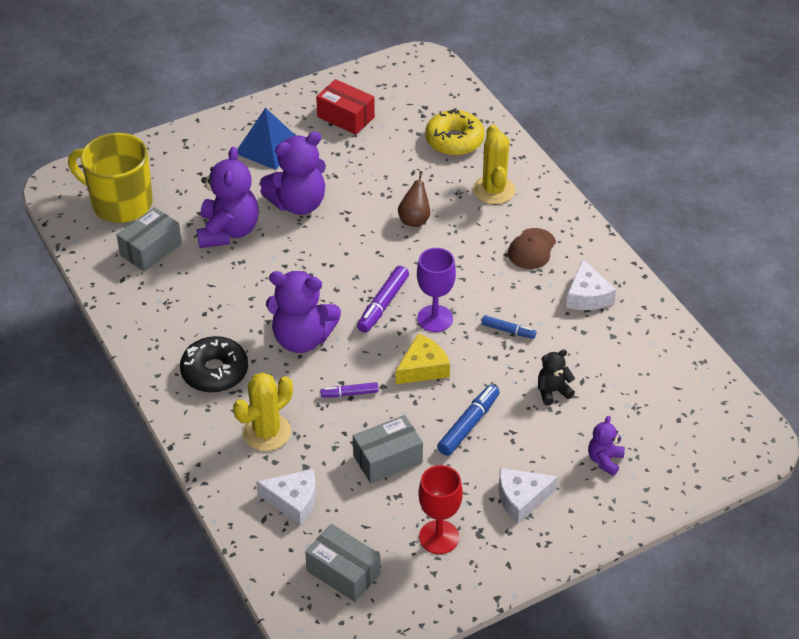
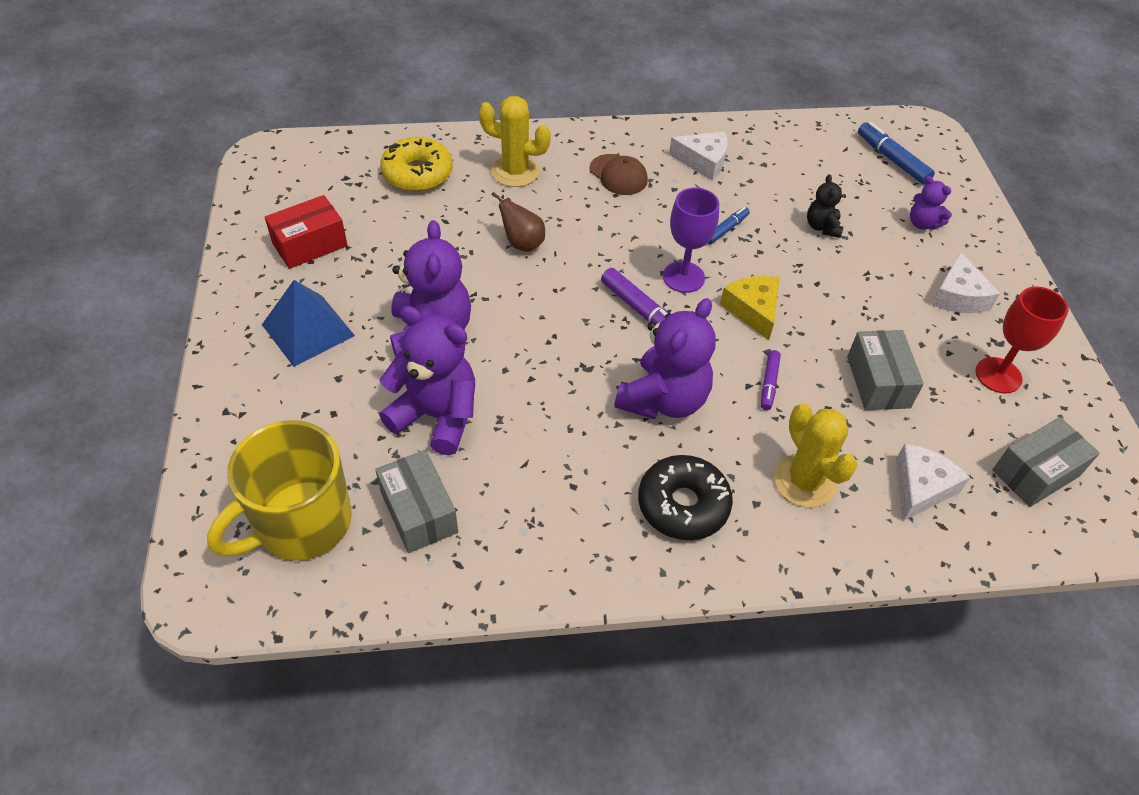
camera: 70 degrees left, 5 degrees up
blue marker [437,385,500,456] -> blue marker moved to [858,122,935,185]

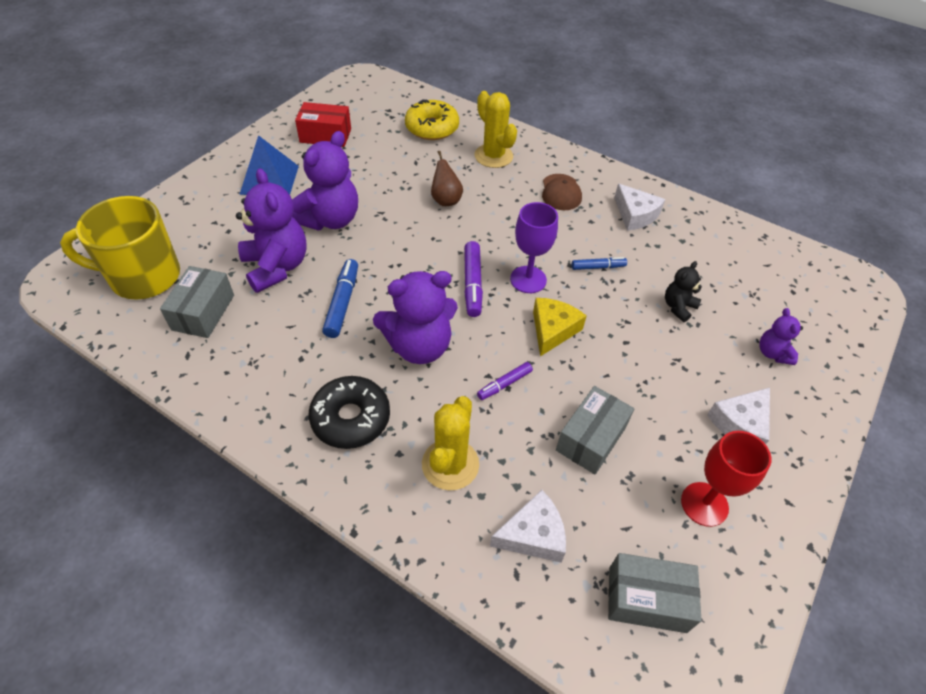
camera: 40 degrees right, 0 degrees up
blue marker [858,122,935,185] -> blue marker moved to [322,259,358,338]

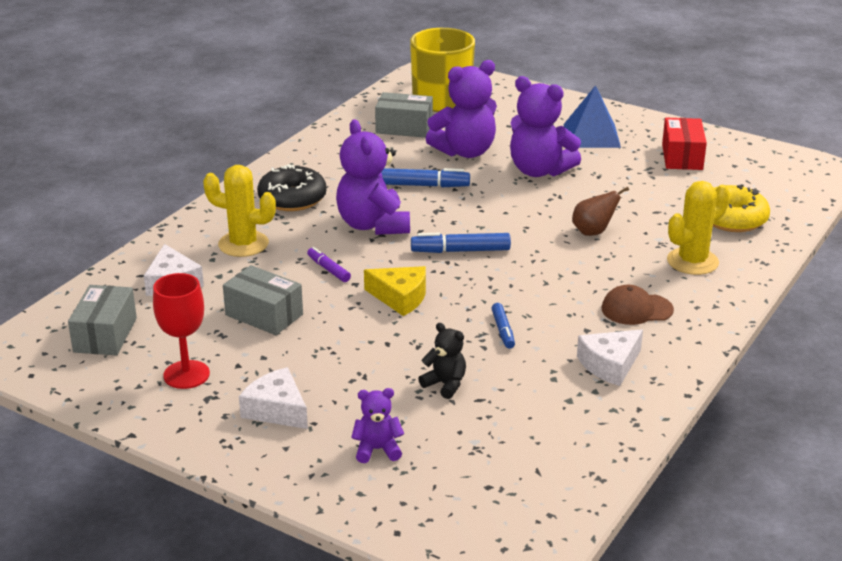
camera: 90 degrees right, 20 degrees down
purple marker [464,241,483,317] -> blue marker [411,233,511,253]
purple goblet [510,202,558,293] -> none

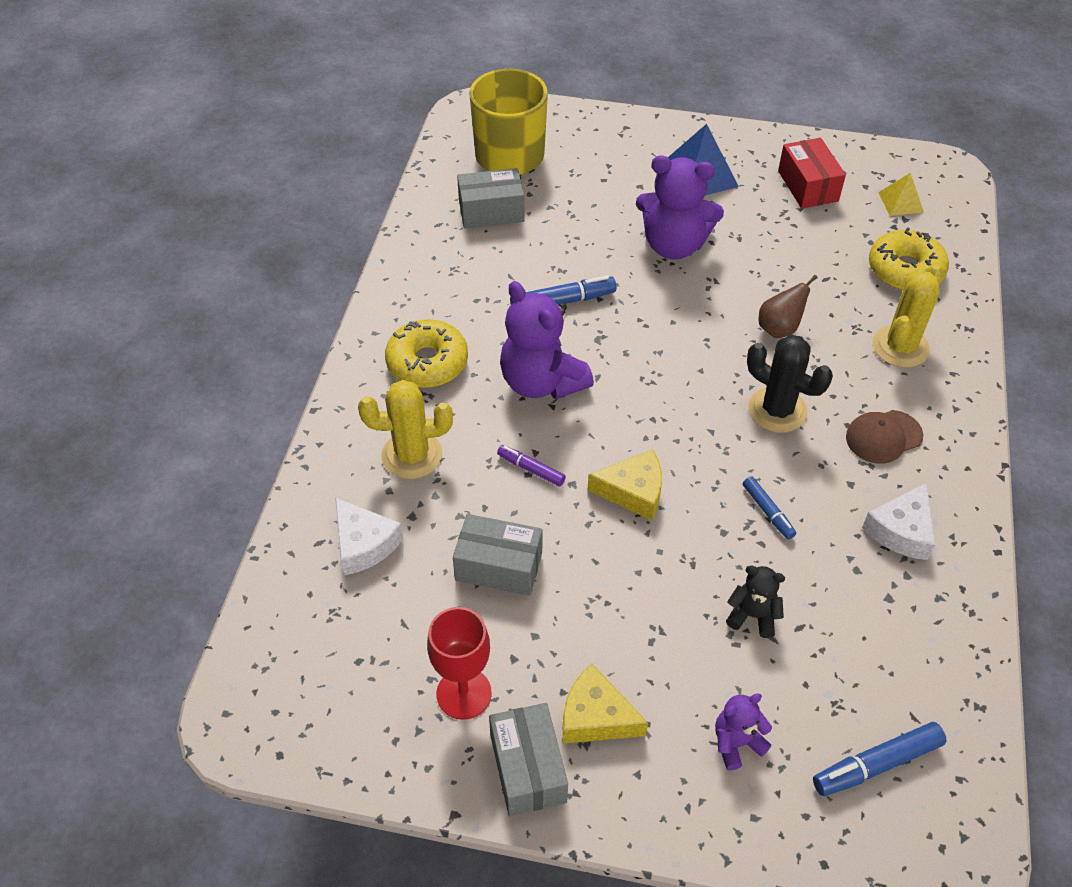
camera: 20 degrees left, 20 degrees up
grey box [68,285,137,356] -> grey box moved to [489,703,568,816]
white cheese [239,367,308,429] -> yellow cheese [563,664,648,744]
black donut [257,164,327,211] -> yellow donut [385,319,468,388]
blue marker [411,233,511,253] -> blue marker moved to [813,722,946,796]
purple teddy bear [426,60,497,158] -> none
none -> black cactus [747,335,833,433]
none -> yellow pyramid [878,173,924,216]

